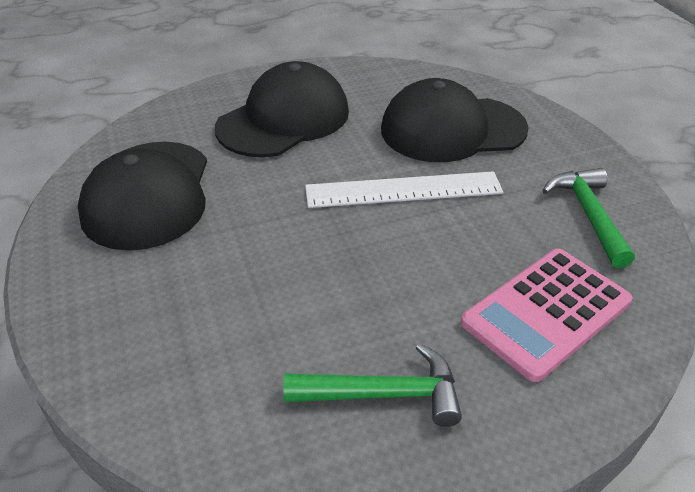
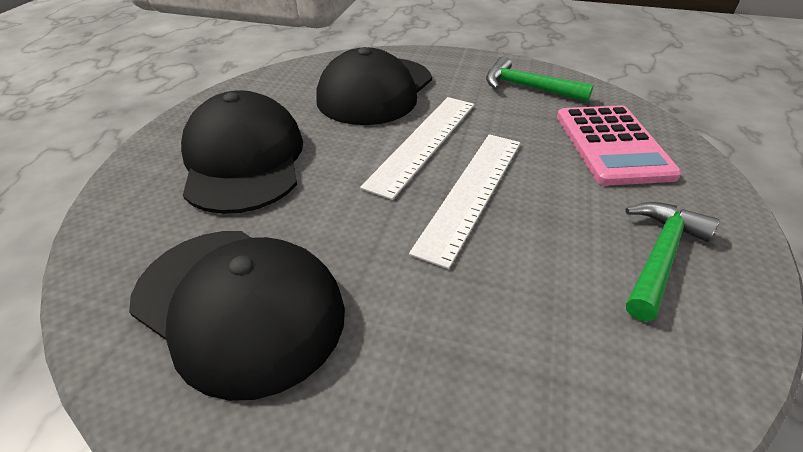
camera: 55 degrees left, 0 degrees up
none -> white ruler [409,134,521,269]

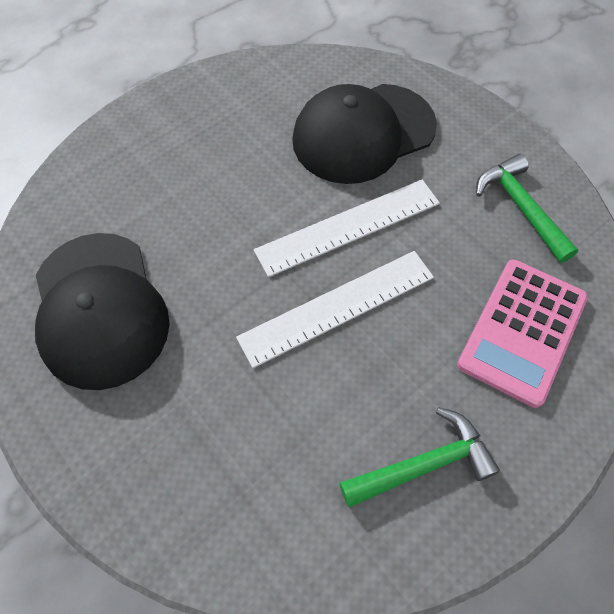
camera: 35 degrees right, 20 degrees up
black cap [181,90,303,214] -> none

